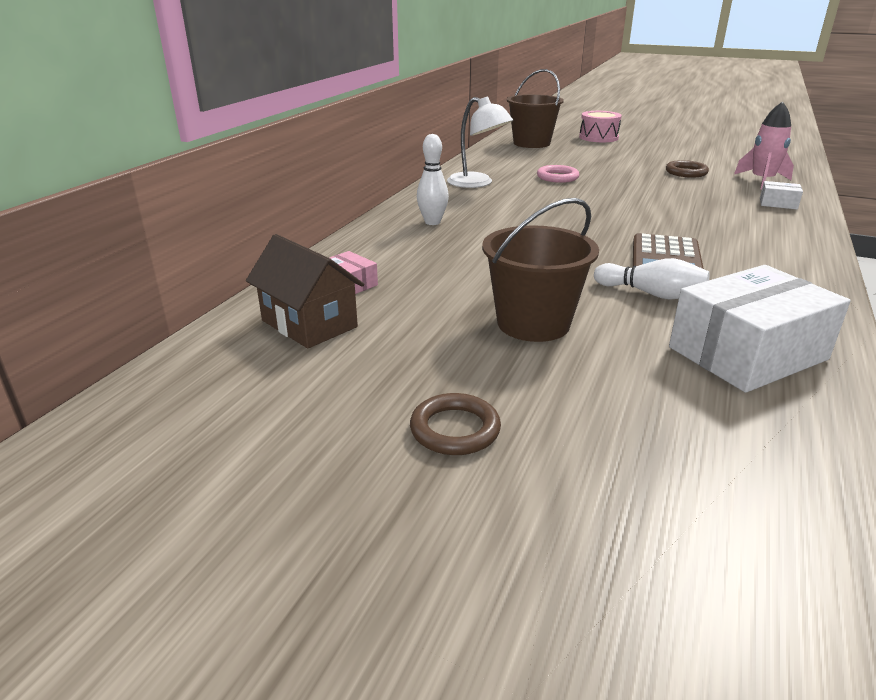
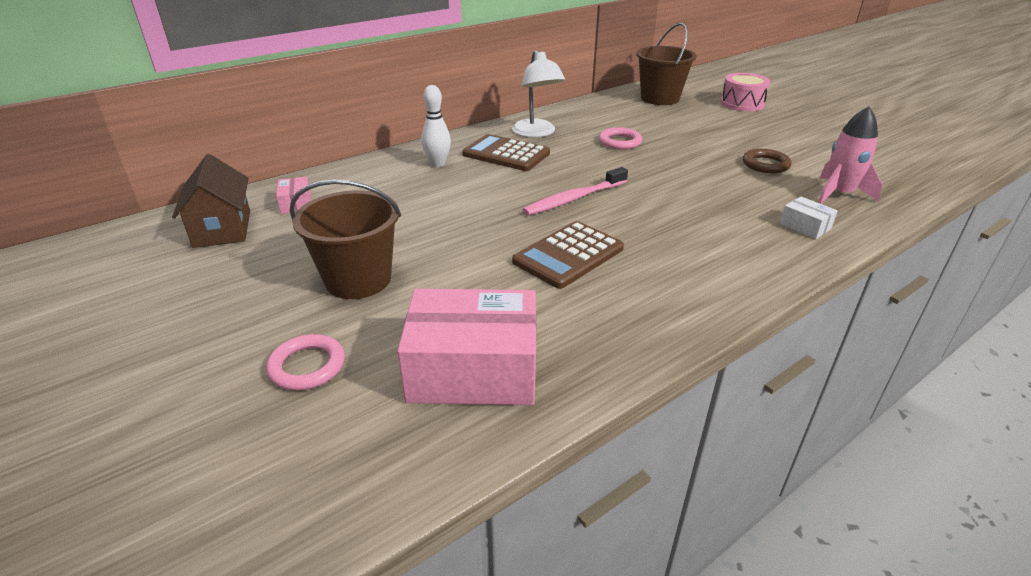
camera: 30 degrees right, 5 degrees up
brown ring [410,393,501,455] -> none
white bowling pin [594,258,710,300] -> none
white box [669,265,851,393] -> pink box [397,288,536,405]
none -> pink ring [266,334,345,390]
none -> brown calculator [462,134,550,171]
none -> pink toothbrush [523,167,628,215]

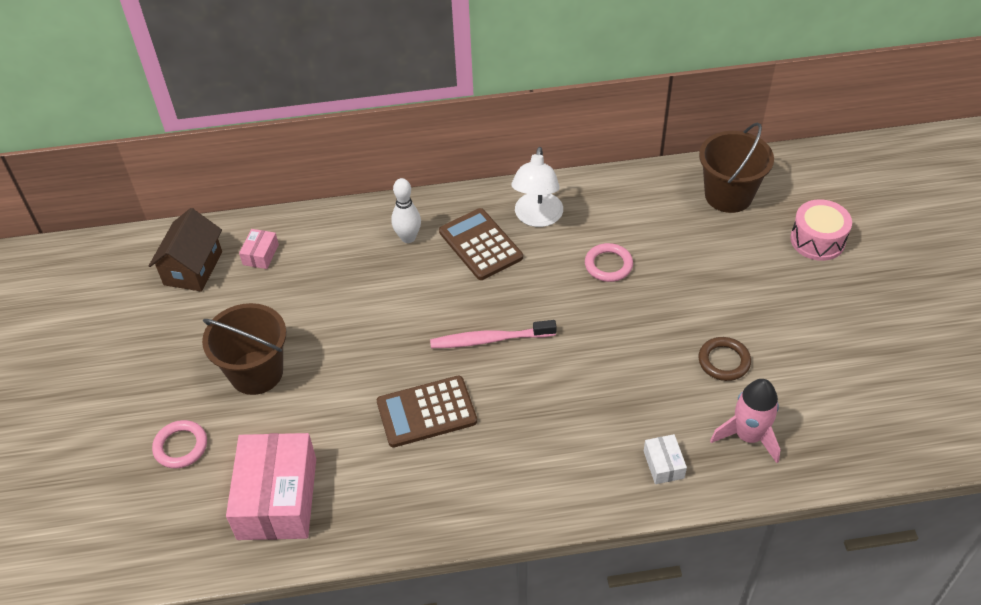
camera: 30 degrees right, 15 degrees up
pink box [397,288,536,405] -> pink box turned 60 degrees clockwise [226,433,316,540]

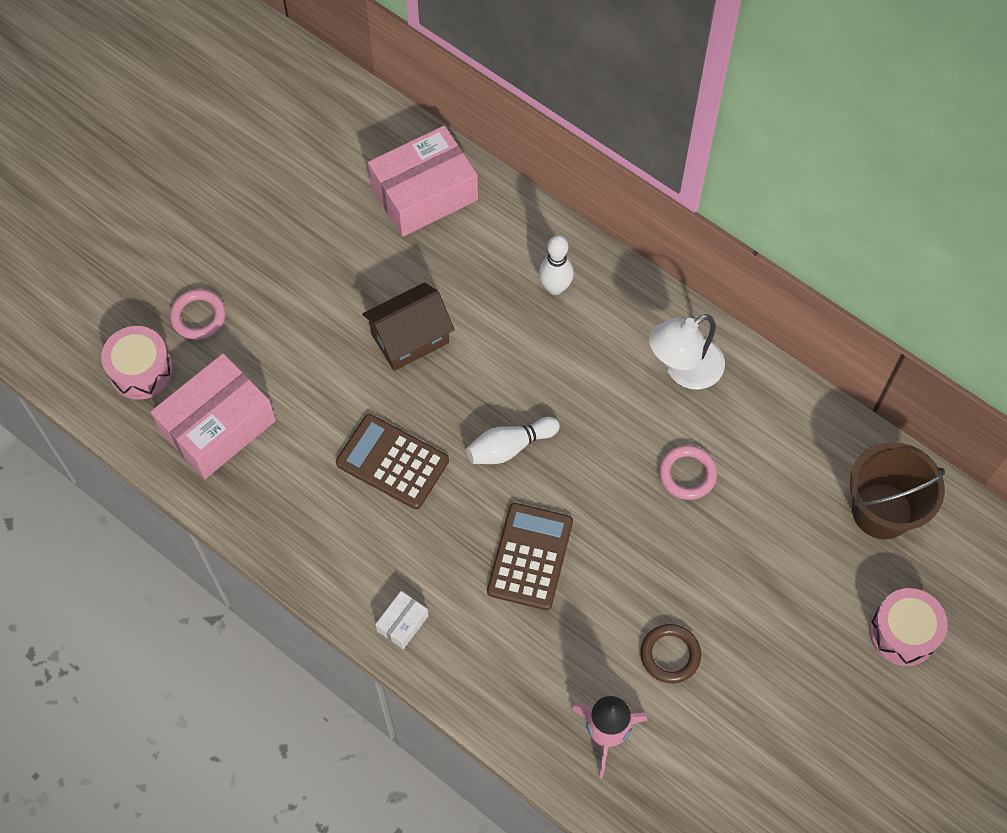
camera: 45 degrees right, 15 degrees up
brown house [149,208,222,292] -> brown house moved to [362,282,455,371]
brown bucket [202,303,286,395] -> none
pink box [239,229,279,269] -> pink box [368,126,478,237], size x2.27
pink toothbrush [430,320,557,348] -> white bowling pin [466,417,560,464]
brown calculator [439,208,523,280] -> brown calculator moved to [487,503,573,610]
white box [644,434,687,484] -> white box moved to [375,591,429,649]
none -> pink drum [101,326,173,400]

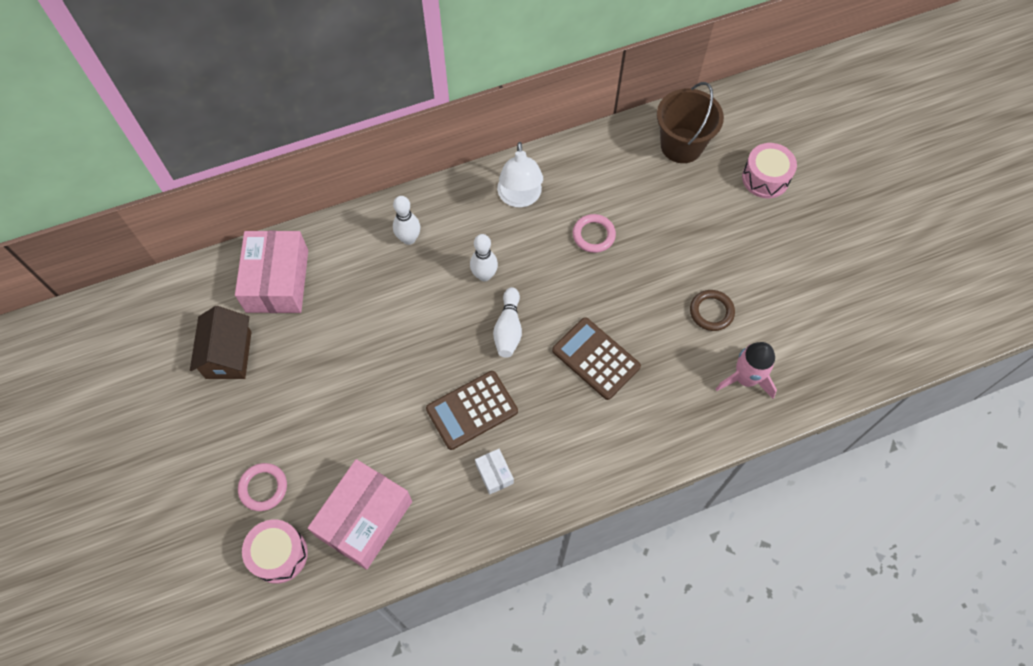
camera: 60 degrees left, 0 degrees up
pink box [151,353,276,479] -> pink box turned 45 degrees clockwise [308,459,412,570]
brown house [362,282,455,371] -> brown house moved to [190,306,252,379]
white box [375,591,429,649] -> white box moved to [475,449,514,495]
none -> white bowling pin [470,234,498,281]

